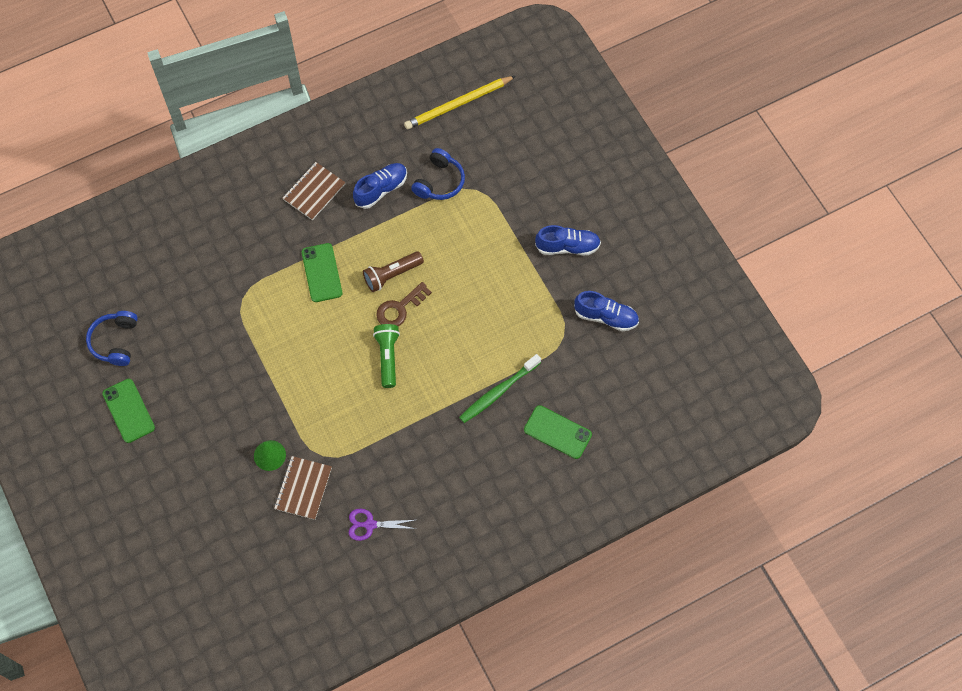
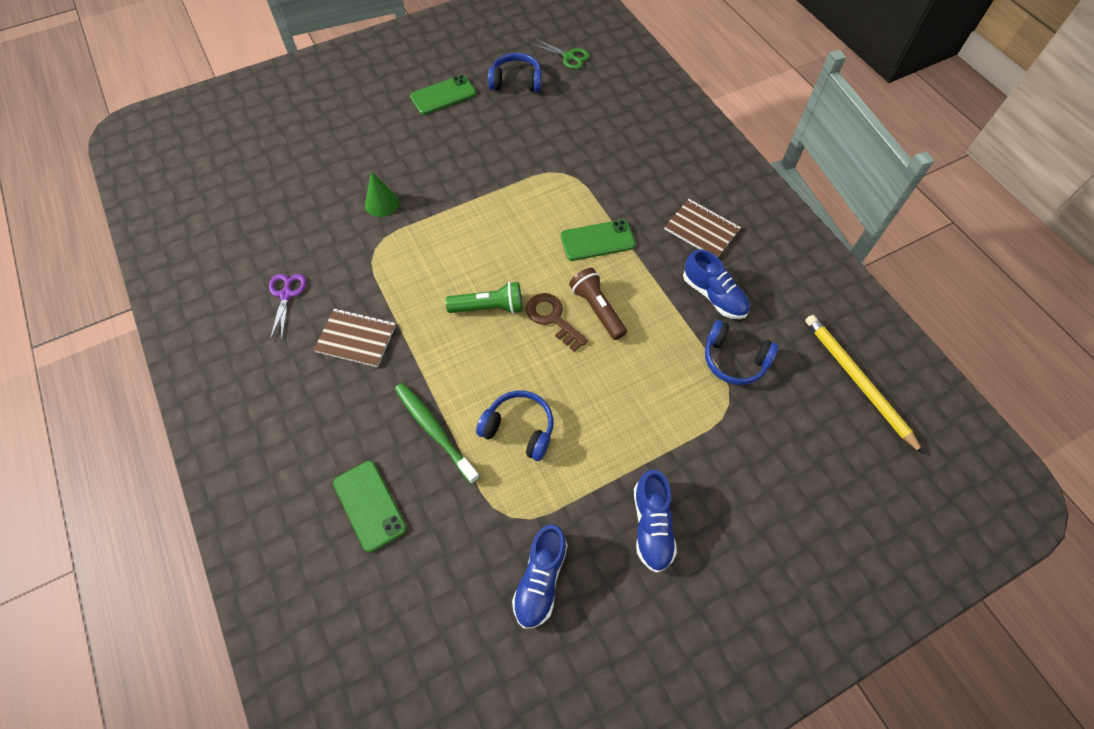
camera: 90 degrees right, 5 degrees down
brown notebook [274,456,332,520] -> brown notebook moved to [314,308,396,367]
green phone [524,405,592,459] -> green phone turned 60 degrees counterclockwise [333,461,407,552]
none -> blue headphones [476,390,554,461]
none -> green scissors [531,39,590,69]

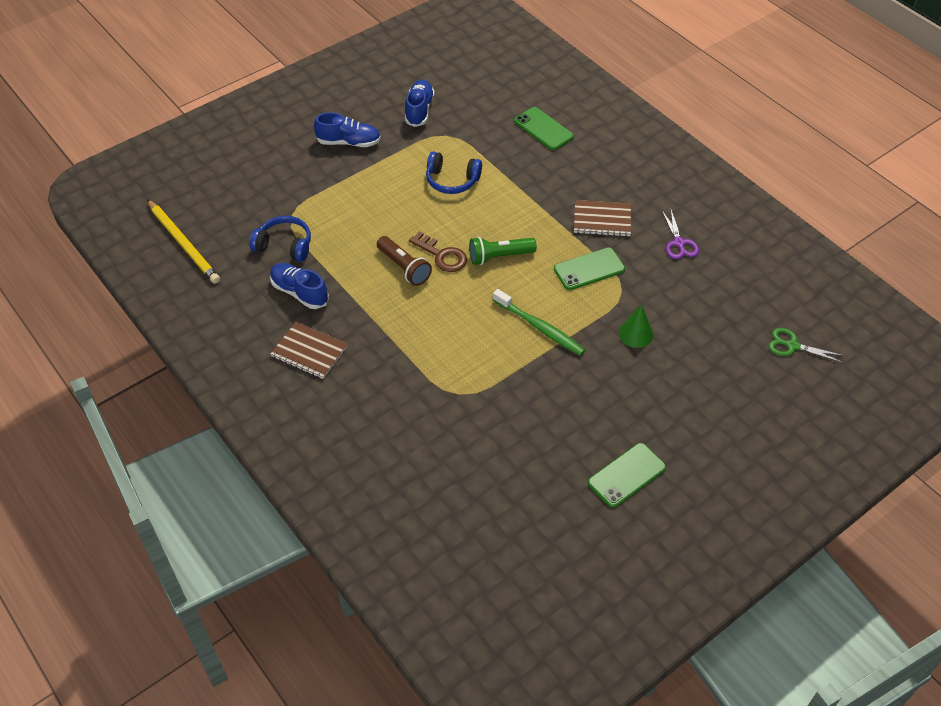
camera: 170 degrees right, 10 degrees down
green toothbrush [395,383,480,484] -> green toothbrush moved to [493,289,585,356]
blue headphones [488,53,542,92] -> none
green scissors [531,39,590,69] -> green scissors moved to [769,328,845,363]
green phone [561,220,635,261] -> green phone moved to [554,247,625,290]
blue shoe [634,469,677,573] -> blue shoe turned 105 degrees clockwise [314,112,381,147]

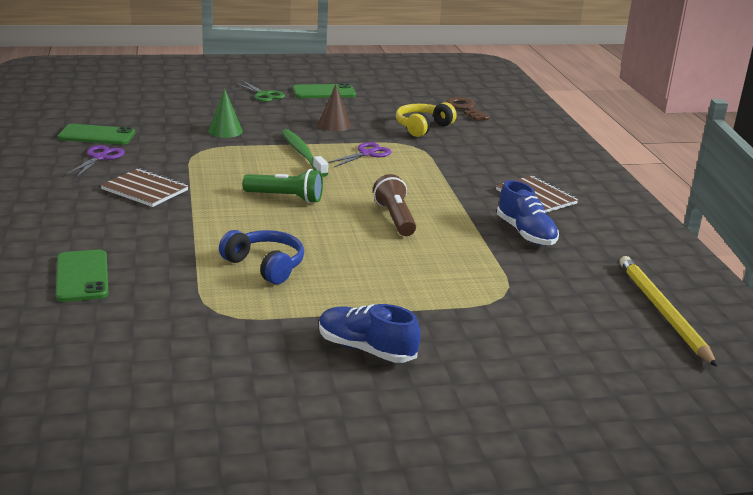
camera: 155 degrees left, 25 degrees down
blue headphones [250,216,311,262] -> none
blue shoe [405,79,435,127] -> none
brown key [409,231,467,272] -> brown key moved to [446,97,490,121]
green phone [554,247,625,290] -> green phone moved to [58,124,135,145]
green scissors [769,328,845,363] -> green scissors moved to [235,80,285,102]
none -> brown cone [318,84,351,132]
none -> purple scissors [327,142,392,167]
none -> yellow headphones [396,102,457,137]

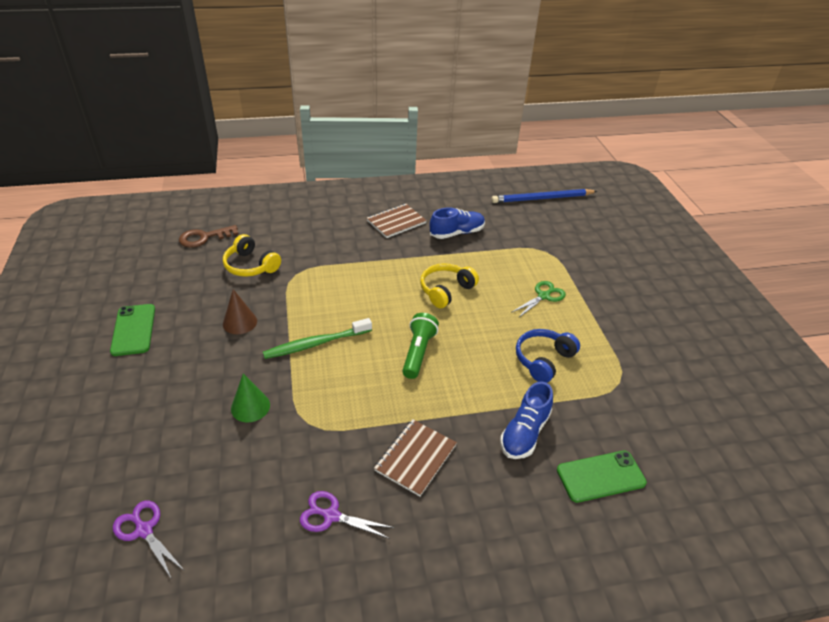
camera: 90 degrees left, 15 degrees up
green phone [58,124,135,145] -> none
green scissors [235,80,285,102] -> green scissors moved to [512,281,566,318]
blue shoe [319,304,421,363] -> blue shoe moved to [500,381,553,459]
purple scissors [327,142,392,167] -> purple scissors moved to [113,500,185,578]
brown flashlight [373,174,416,236] -> yellow headphones [420,263,479,308]
yellow pencil [620,256,718,367] -> blue pencil [491,189,597,203]

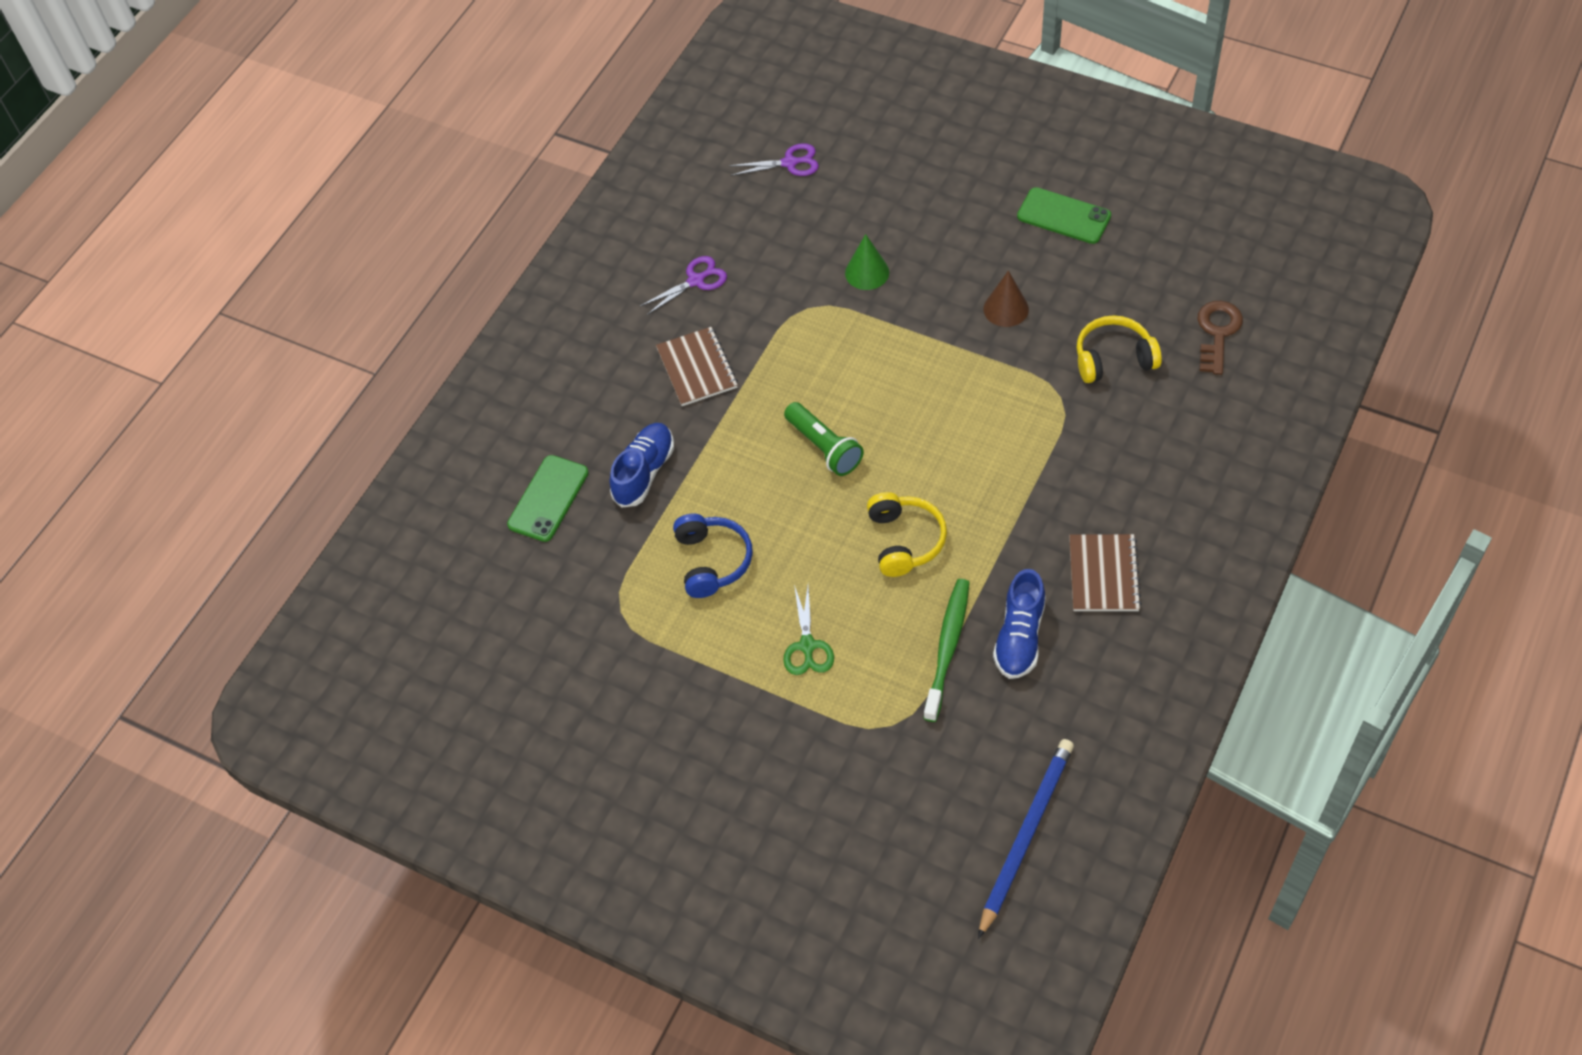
camera: 135 degrees right, 15 degrees up
green toothbrush [263,318,372,359] -> green toothbrush moved to [923,579,970,722]
blue shoe [500,381,553,459] -> blue shoe turned 45 degrees clockwise [610,423,674,508]

